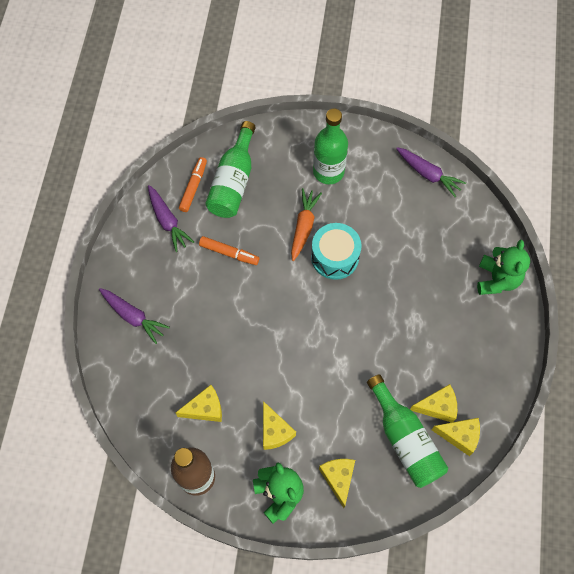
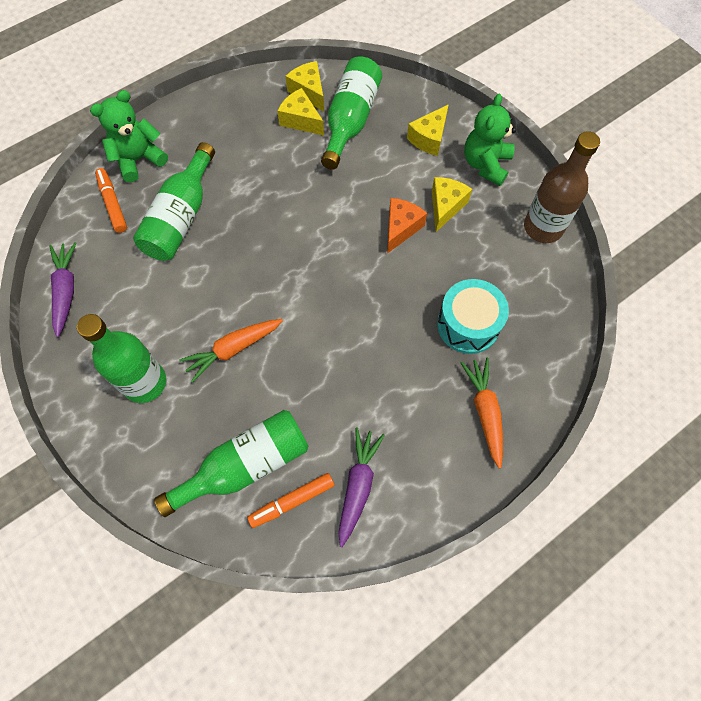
camera: 135 degrees left, 0 degrees up
purple carrot [99,288,170,344] -> orange carrot [461,358,503,469]
yellow cheese [175,385,222,422] -> none
orange marker [199,236,259,265] -> orange marker moved to [95,168,127,233]
turquoise drum [311,223,361,280] -> turquoise drum moved to [437,279,509,354]
none -> green bottle [133,142,215,261]
none -> orange cheese [387,198,427,254]

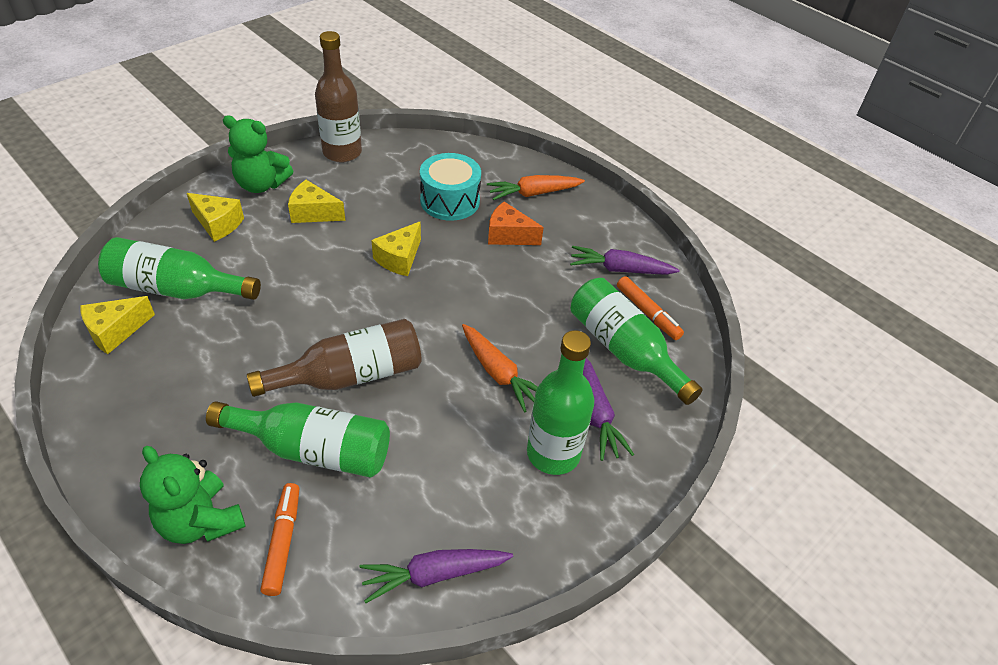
camera: 100 degrees left, 20 degrees down
orange marker [95,168,127,233] -> orange marker turned 120 degrees clockwise [260,483,300,596]
yellow cheese [277,88,324,136] -> yellow cheese moved to [371,221,421,276]
orange cheese [387,198,427,254] -> orange cheese moved to [488,202,544,245]
none -> brown bottle [247,319,422,397]
none -> purple carrot [583,358,634,461]

